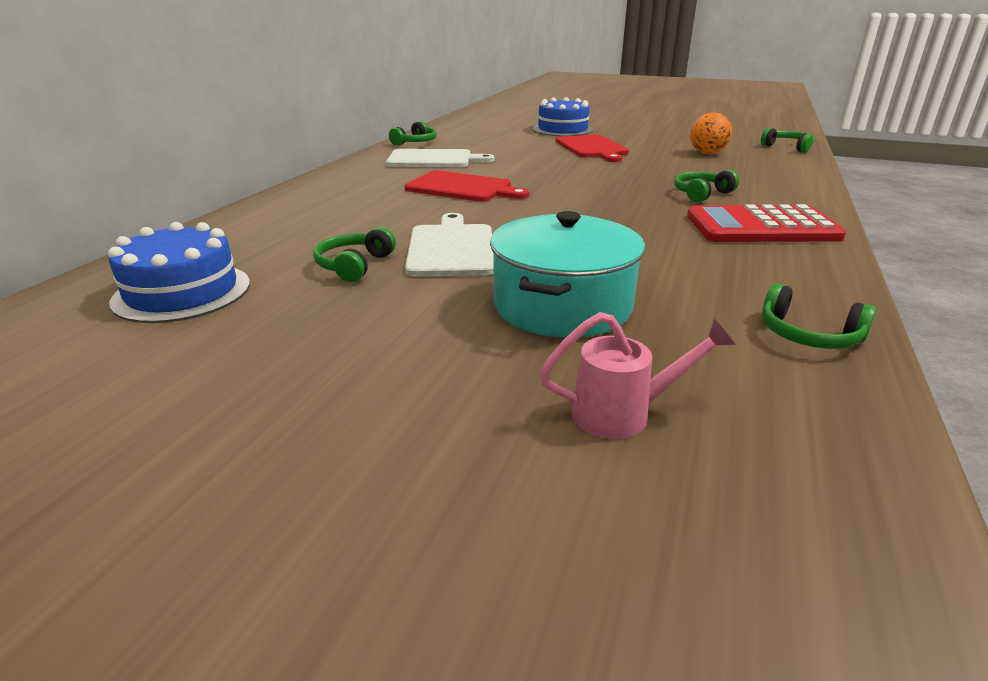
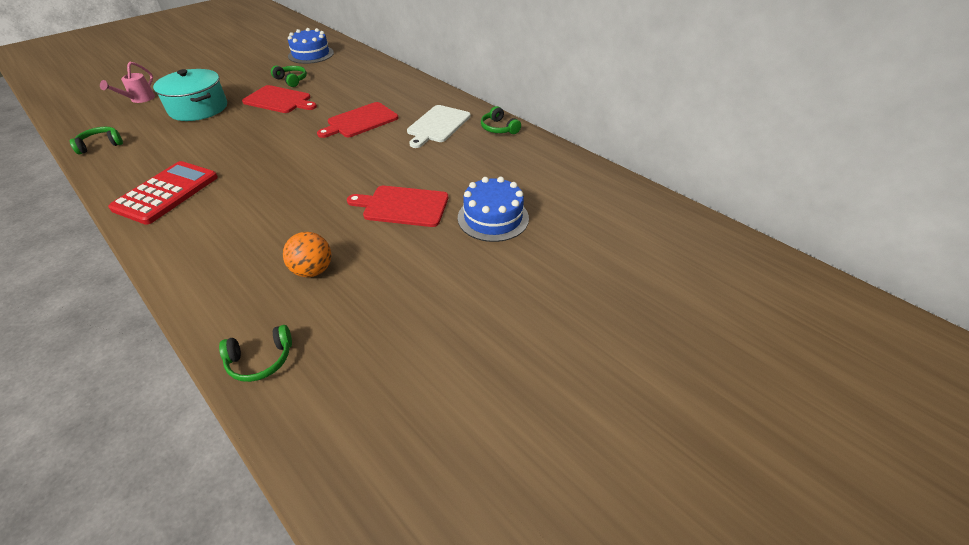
camera: 115 degrees right, 15 degrees up
white cutting board [405,213,494,277] -> red cutting board [242,85,317,113]
green headphones [674,170,739,202] -> none

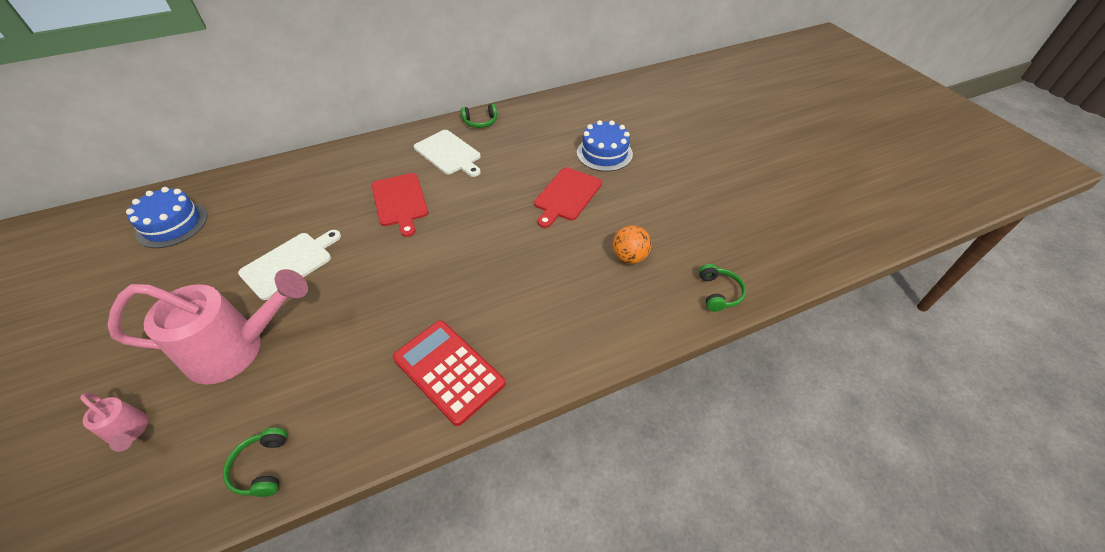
camera: 70 degrees left, 5 degrees up
turquoise pot [153,69,227,121] -> pink watering can [107,269,308,384]
red cutting board [242,85,317,113] -> white cutting board [238,230,341,300]
green headphones [271,65,307,87] -> none

